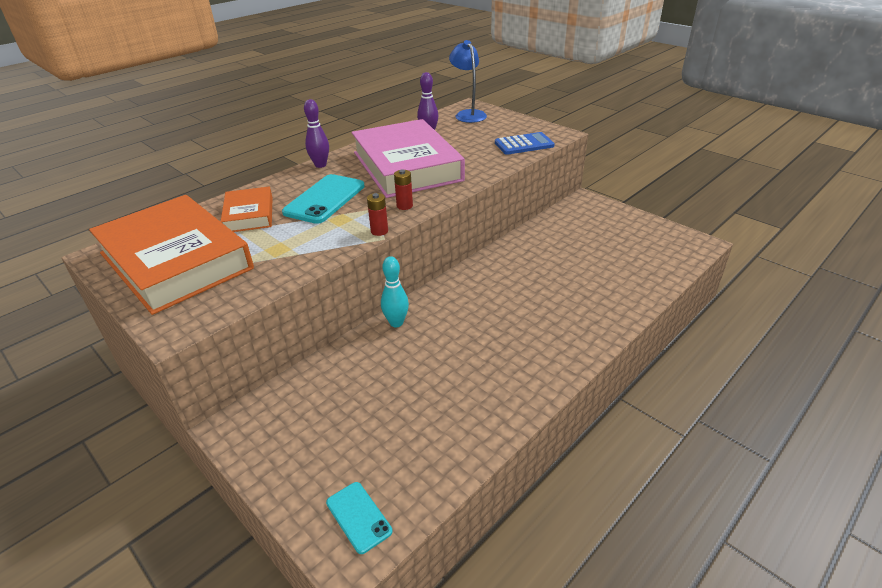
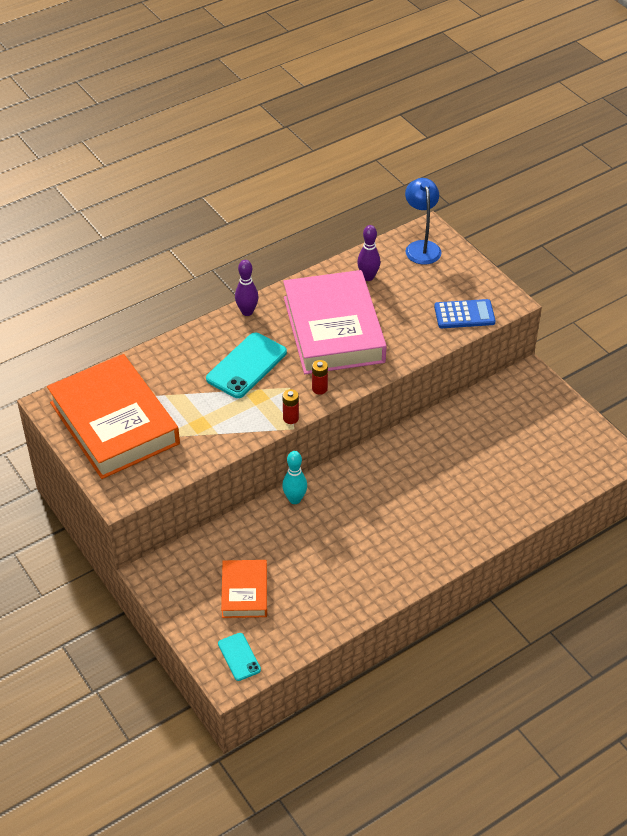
camera: 10 degrees right, 10 degrees up
orange book [221,187,272,232] -> orange book moved to [221,560,267,618]

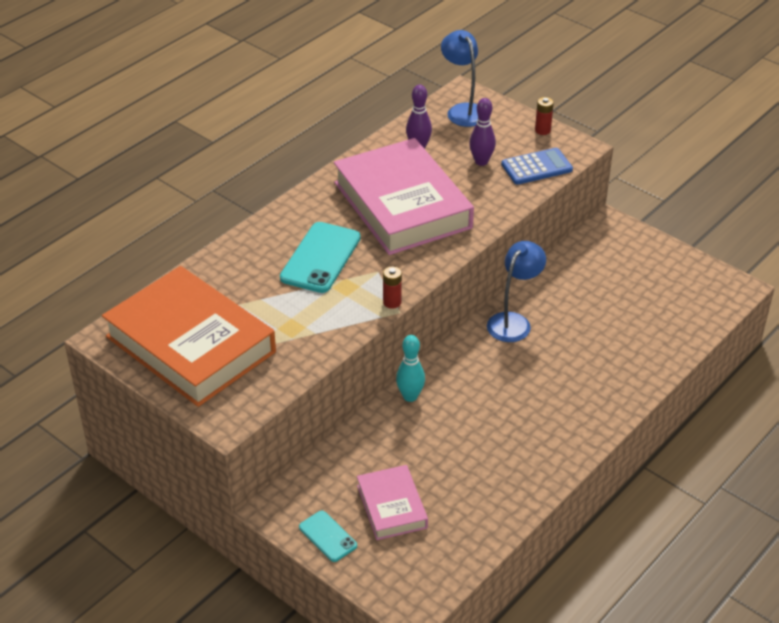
camera: 15 degrees left, 5 degrees down
turquoise phone [218,633,261,681] -> turquoise phone moved to [299,511,357,562]
orange book [221,560,267,618] -> pink book [357,465,428,540]
purple bowling pin [235,260,259,316] -> purple bowling pin moved to [469,98,496,166]
red battery [312,360,328,395] -> red battery moved to [535,97,554,135]
none -> blue lamp [487,241,546,342]

